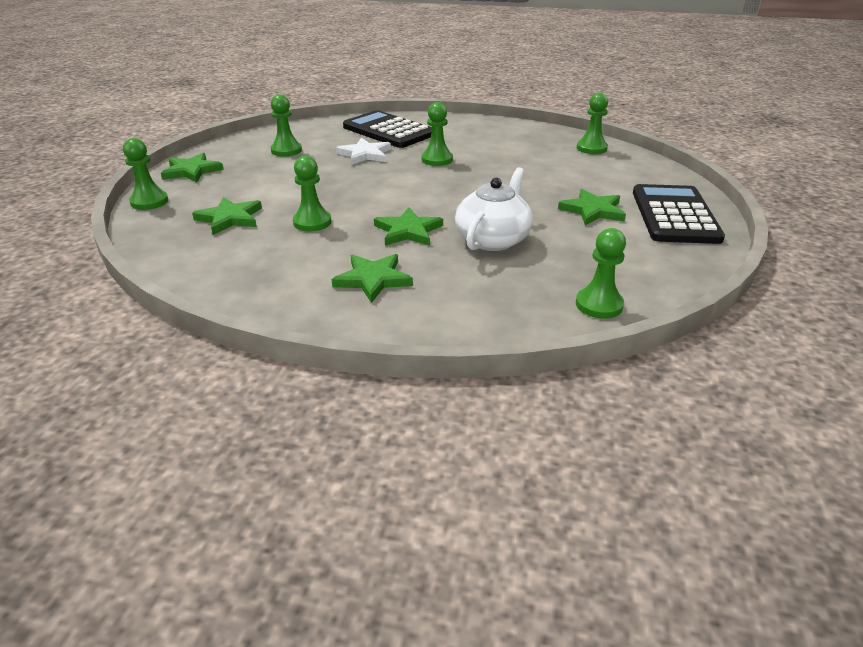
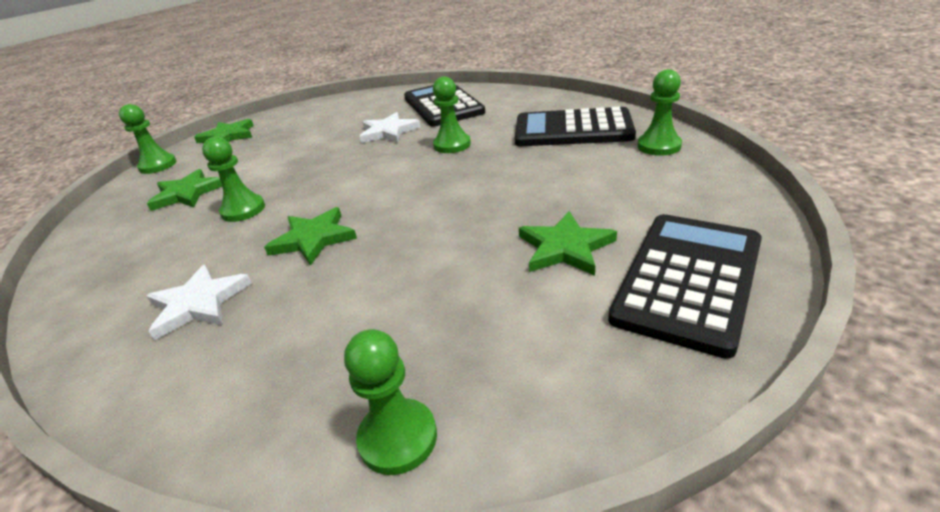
camera: 30 degrees right, 0 degrees up
green pawn [271,94,302,157] -> none
green star [332,254,413,303] -> white star [147,265,252,340]
white teapot [455,167,533,251] -> none
none -> black calculator [515,106,636,146]

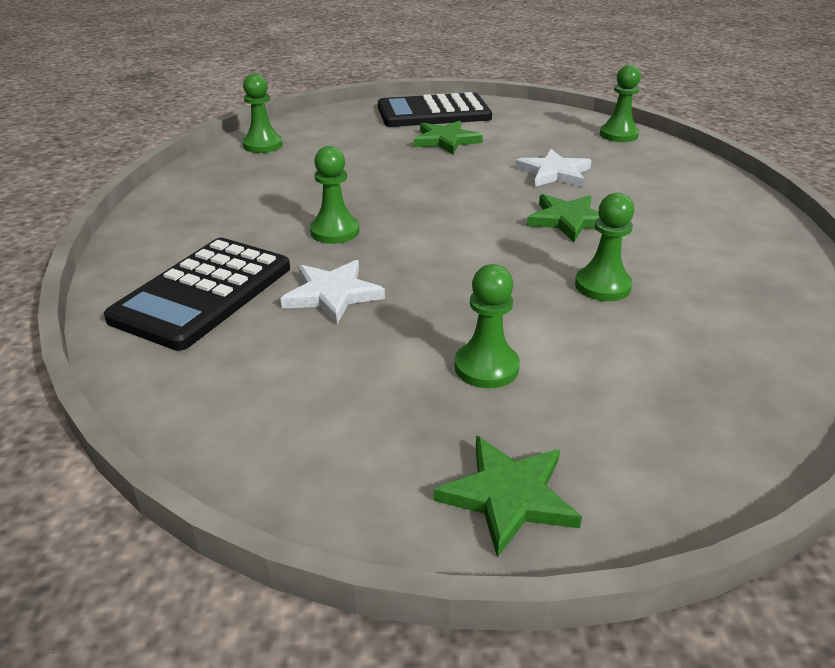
camera: 135 degrees left, 0 degrees up
green pawn [119,104,176,174] -> green pawn moved to [454,264,520,388]
green star [147,169,222,211] -> none
white star [147,265,252,340] -> white star moved to [515,149,591,187]
black calculator [515,106,636,146] -> none

